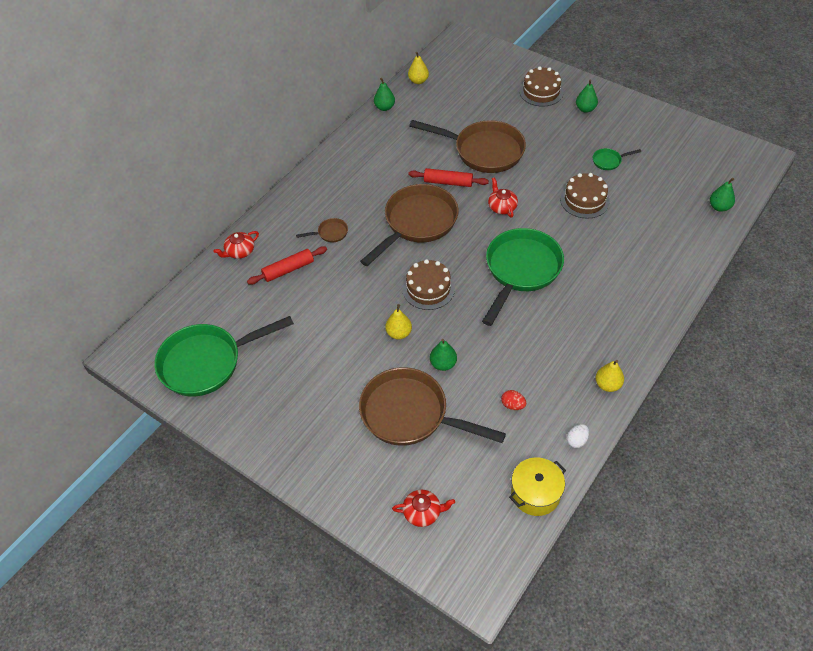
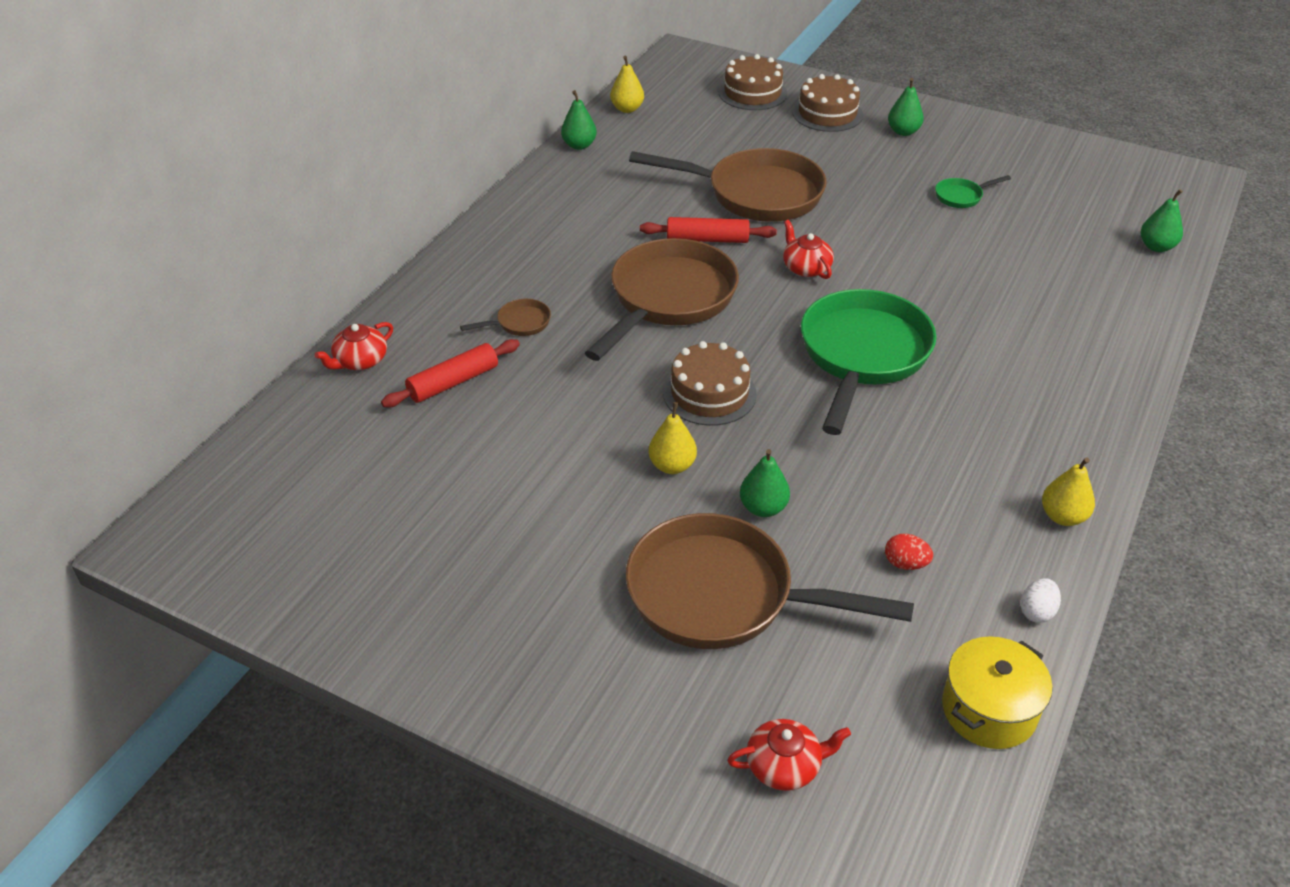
camera: 10 degrees left, 10 degrees down
green pan [154,316,294,397] -> none
brown cake [560,173,610,219] -> brown cake moved to [719,54,787,110]

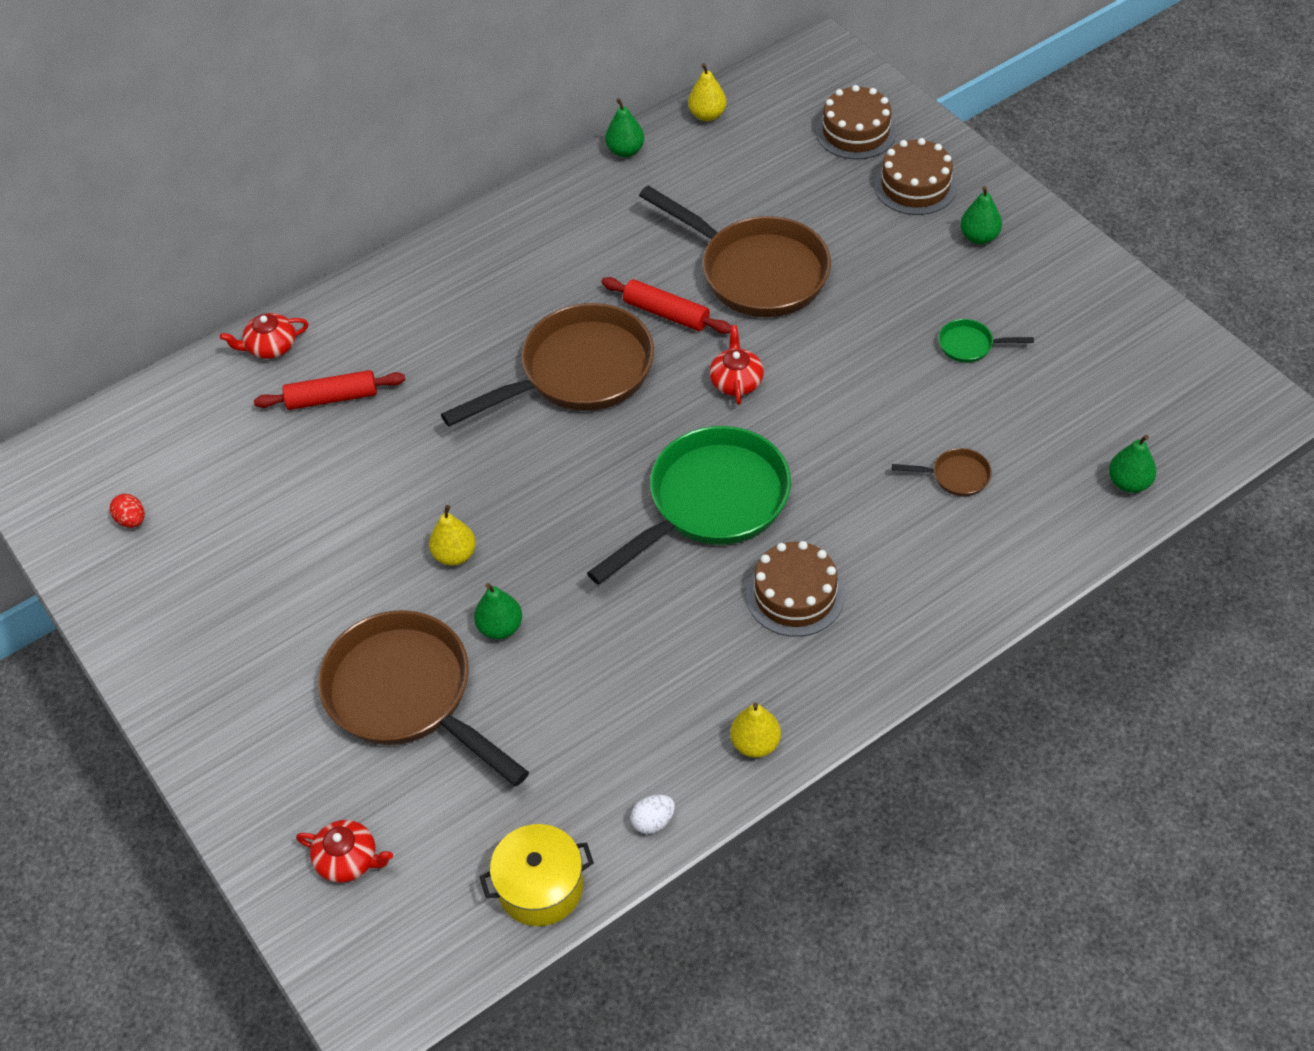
camera: 30 degrees right, 10 degrees up
brown pan [460,299,551,336] -> brown pan moved to [892,448,992,497]
brown cake [663,341,757,426] -> brown cake moved to [746,541,845,637]
red egg [885,534,933,570] -> red egg moved to [110,494,145,528]

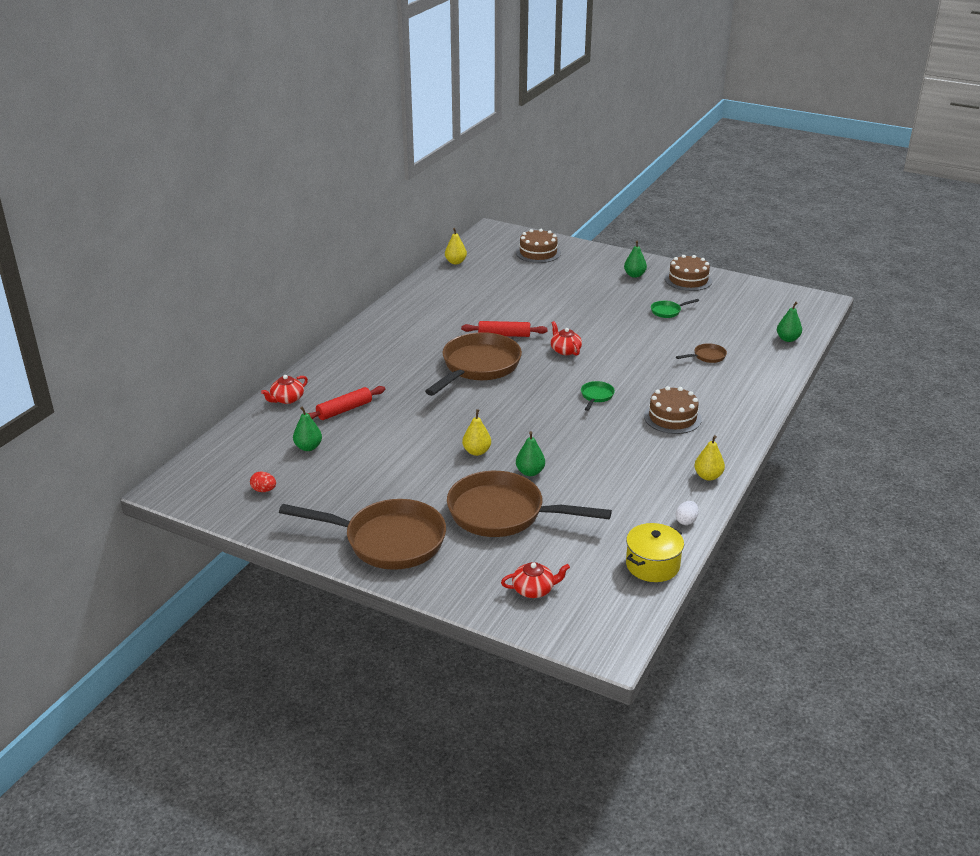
camera: 30 degrees left, 20 degrees down
green pan [587,426,791,585] -> green pan [581,381,615,411], size x0.41
green pear [605,98,644,157] -> green pear moved to [293,406,322,451]
brown pan [639,185,831,317] -> brown pan moved to [279,499,446,570]
brown cake [874,138,957,215] -> brown cake moved to [665,255,712,291]

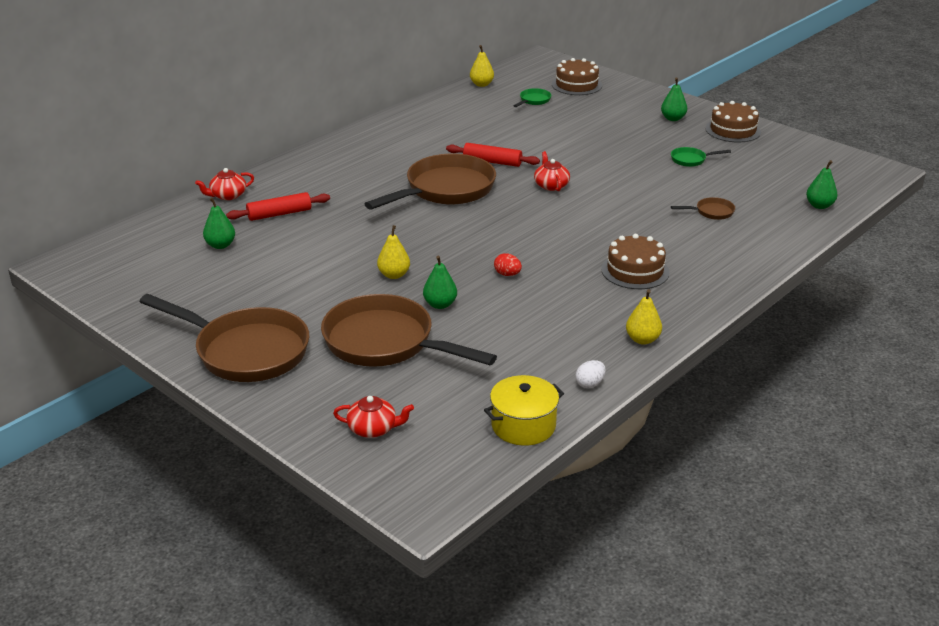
camera: 15 degrees right, 0 degrees up
red egg [250,471,276,492] -> red egg moved to [494,253,522,276]
green pan [581,381,615,411] -> green pan moved to [513,88,552,107]

